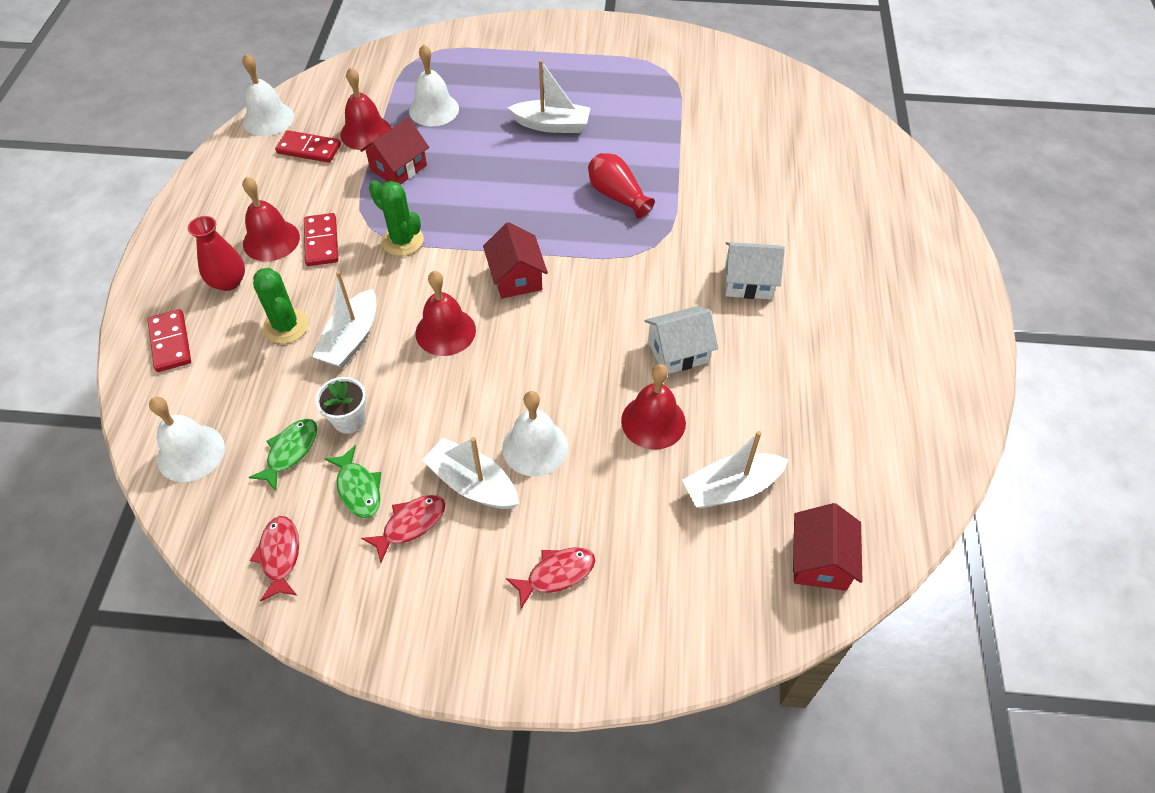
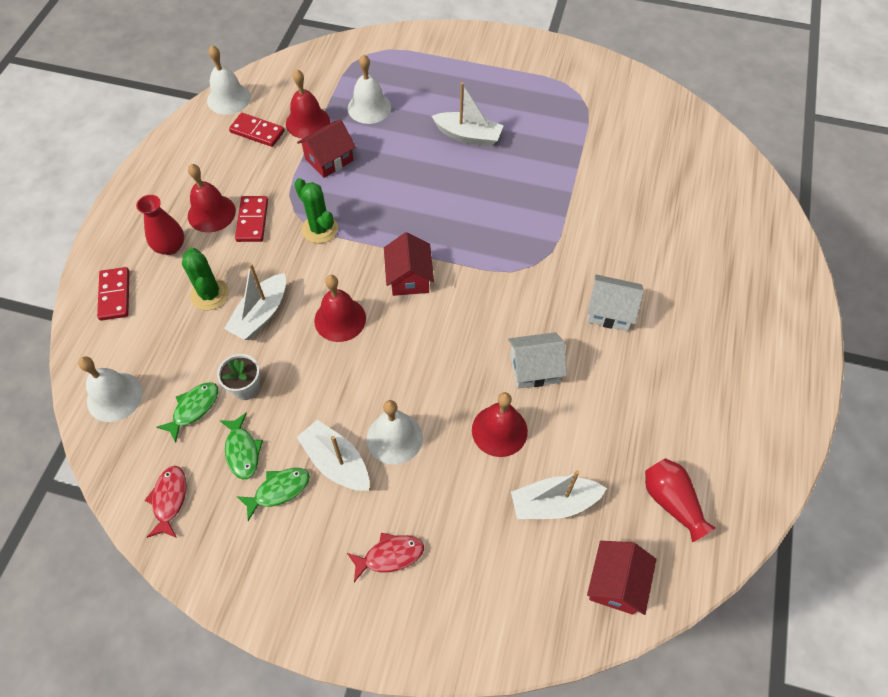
camera: 10 degrees right, 5 degrees up
red fish [361,495,445,563] -> green fish [236,468,310,521]
red vase [588,153,655,219] -> red vase moved to [645,458,716,542]

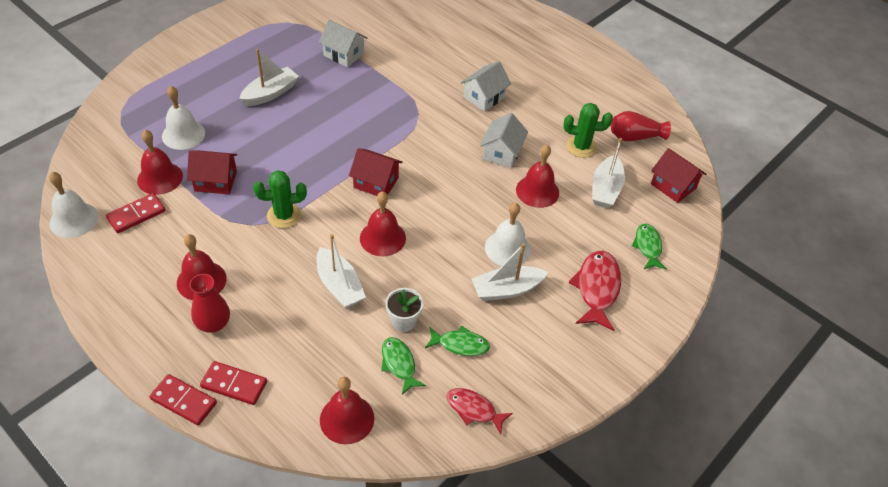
camera: 65 degrees left, 10 degrees down
white bell [78,356,143,422] -> red bell [320,377,374,444]
green cactus [182,248,229,310] -> green cactus moved to [564,103,613,158]
red domino [235,196,268,242] -> red domino moved to [149,374,217,426]
green fish [236,468,310,521] -> green fish moved to [632,223,667,269]
red house [297,119,356,178] -> red house turned 75 degrees counterclockwise [187,150,237,194]
red fish [347,533,424,582] -> red fish [568,251,621,331], size x1.58
none -> white house [319,20,368,67]

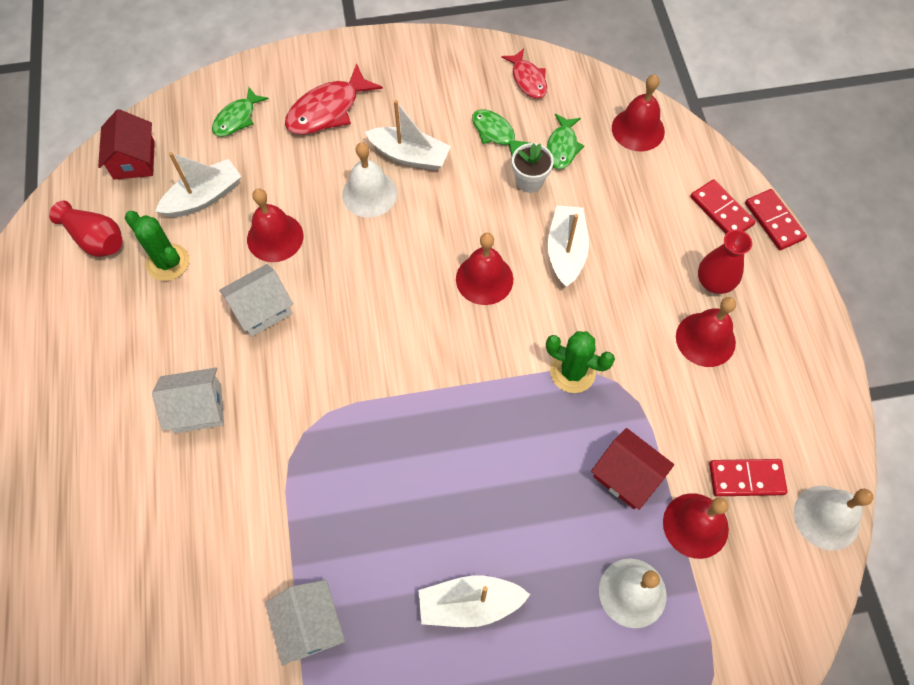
camera: 140 degrees left, 15 degrees up
red house [349,148,403,196] -> none

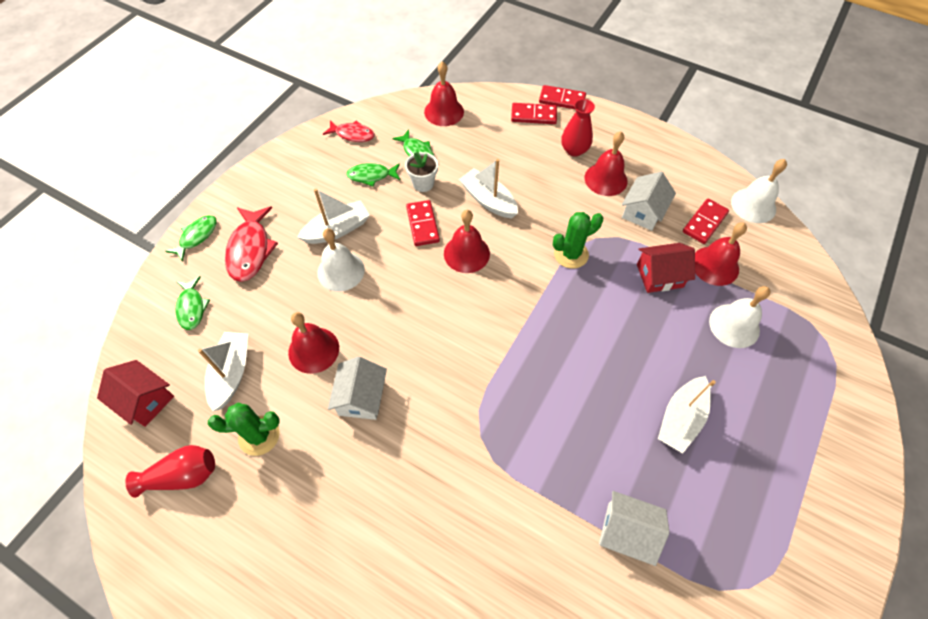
camera: 50 degrees left, 5 degrees down
white house [152,368,224,433] -> white house moved to [622,172,676,231]
none -> green fish [165,215,217,262]
none -> red domino [406,200,440,246]

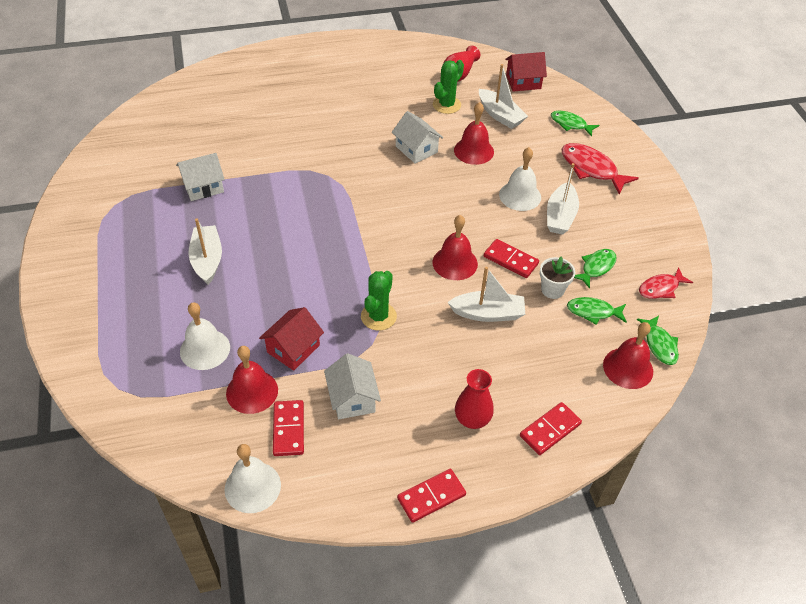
camera: 135 degrees right, 10 degrees down
green fish [165,215,217,262] -> green fish moved to [637,315,679,365]
red domino [539,85,586,109] -> red domino moved to [397,469,466,523]
red bell [585,131,628,196] -> none

